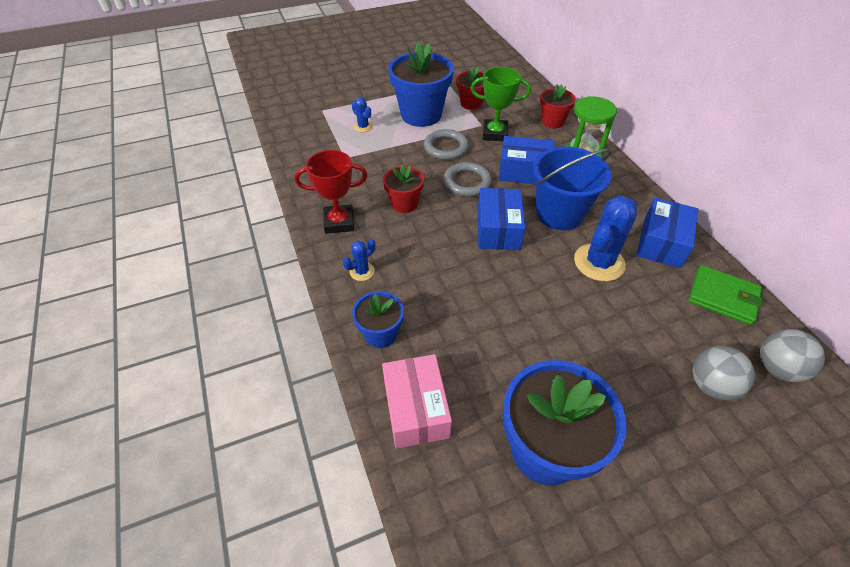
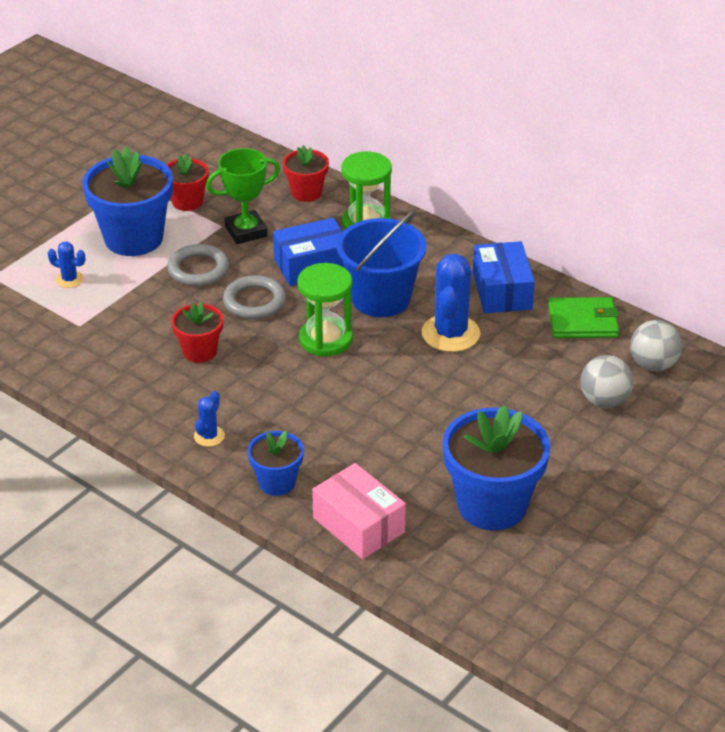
camera: 30 degrees left, 10 degrees down
red trophy [295,150,367,234] -> none
blue box [478,188,525,250] -> green hourglass [297,263,353,356]

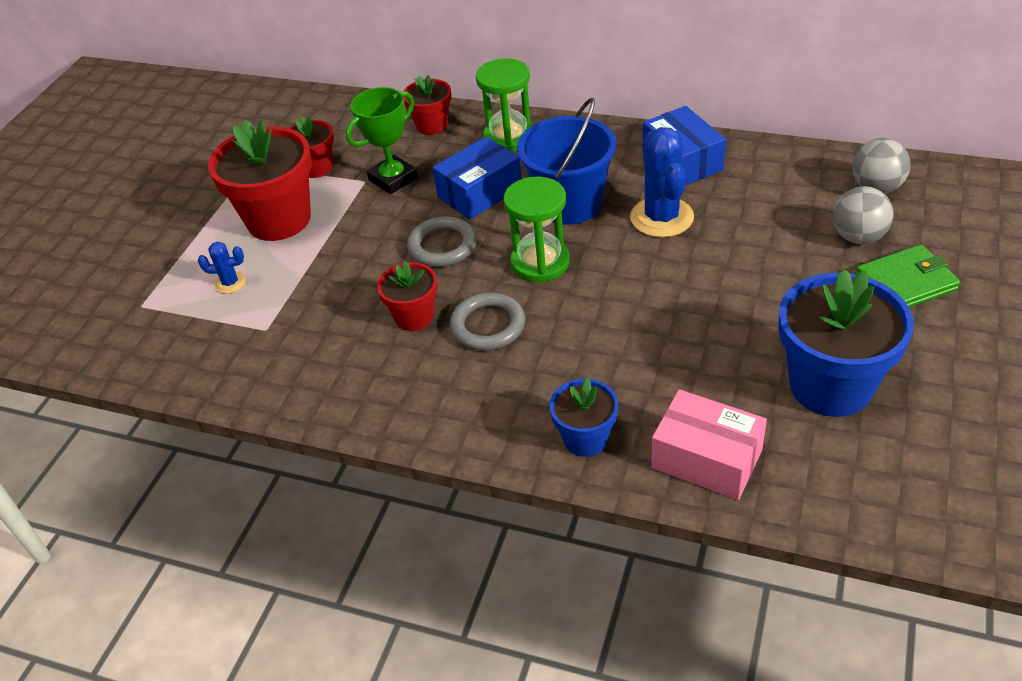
camera: 15 degrees left, 5 degrees up
blue flower pot [82,146,173,256] -> red flower pot [208,120,312,241]
grey ring [167,244,229,286] -> grey ring moved to [450,293,525,351]
blue cactus [194,391,225,447] -> none
green wallet [548,297,619,338] -> green wallet moved to [855,244,960,307]

